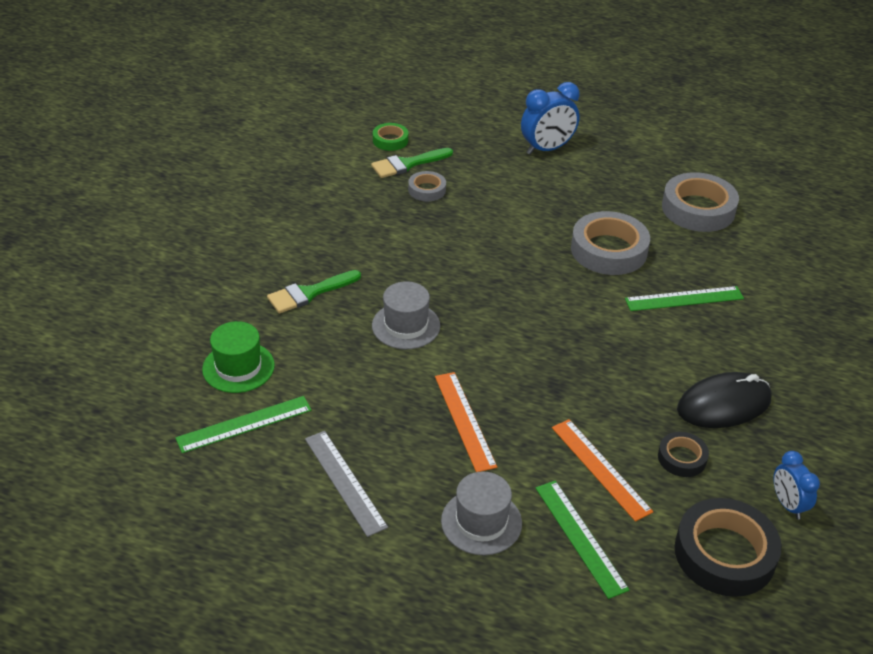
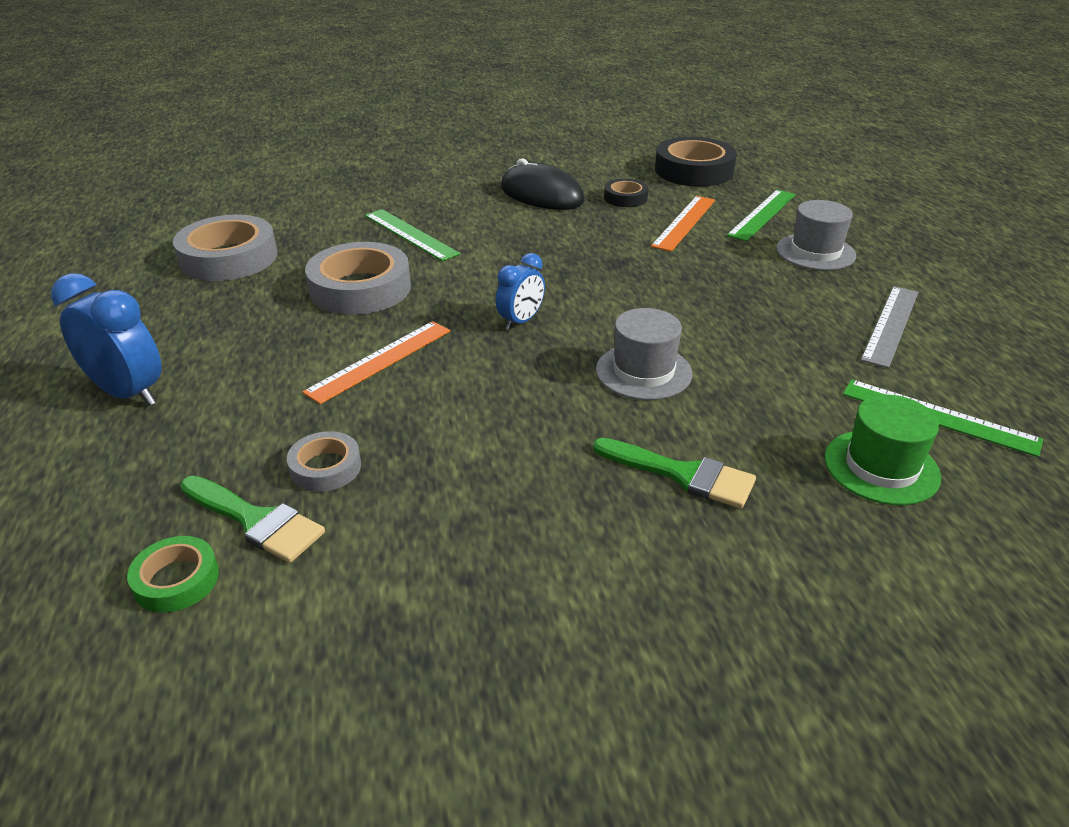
camera: 120 degrees left, 5 degrees down
orange ruler [435,372,497,472] -> orange ruler moved to [302,321,450,404]
blue clock [773,451,820,519] -> blue clock moved to [496,253,545,330]

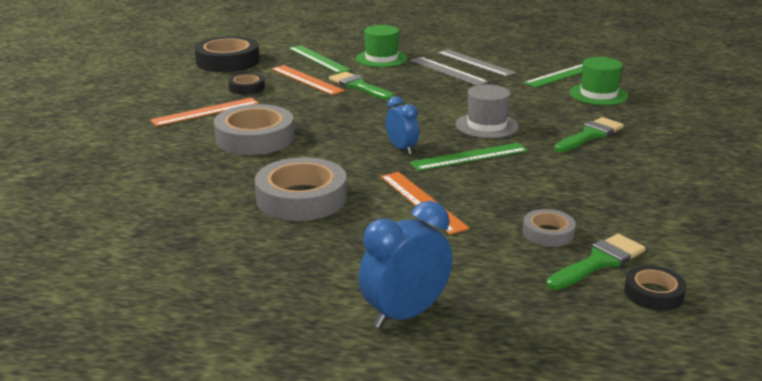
camera: 70 degrees left, 10 degrees down
green tape [127,536,219,613] -> black tape [624,265,687,311]
grey tape [173,215,277,281] -> grey tape moved to [214,104,294,155]
green ruler [365,209,460,261] -> green ruler moved to [410,143,528,171]
black mouse [501,159,585,210] -> orange ruler [150,97,259,126]
grey hat [776,200,856,271] -> green hat [356,25,407,67]
none -> green brush [329,72,394,100]
none -> grey ruler [410,57,489,86]

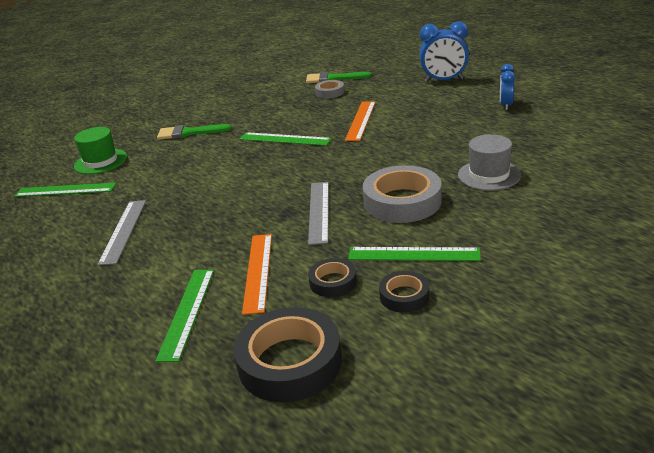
camera: 135 degrees left, 5 degrees up
orange ruler [150,97,259,126] -> green ruler [348,247,481,261]
grey tape [255,157,347,221] -> none
green brush [329,72,394,100] -> none
green hat [356,25,407,67] -> none
blue clock [386,96,419,154] -> blue clock moved to [500,64,515,110]
grey ruler [438,49,516,77] -> grey ruler moved to [308,182,329,245]
grey hat [456,84,519,138] -> grey hat moved to [458,134,521,191]
black tape [624,265,687,311] -> black tape moved to [379,271,430,313]

